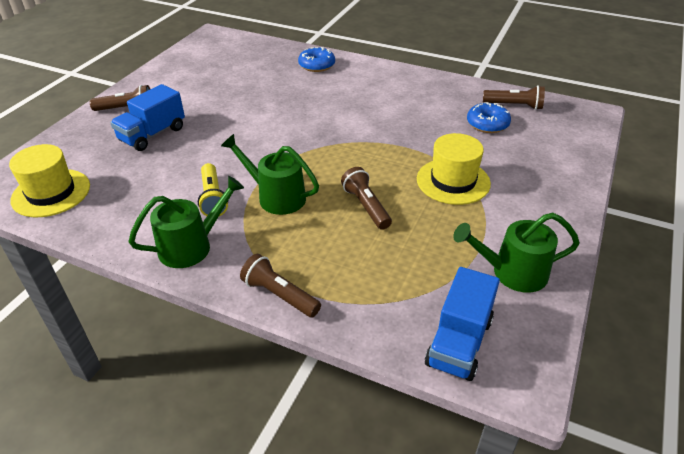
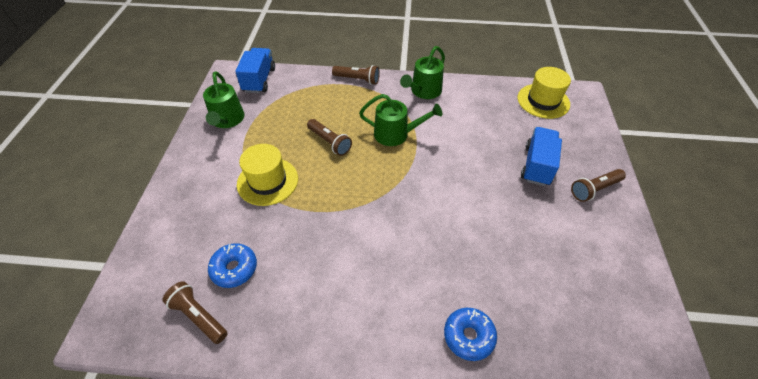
camera: 160 degrees right, 10 degrees up
yellow flashlight [198,163,228,216] -> none
green watering can [453,213,580,293] -> green watering can turned 105 degrees clockwise [203,71,245,128]
brown flashlight [483,85,545,110] -> brown flashlight turned 45 degrees clockwise [162,281,228,344]

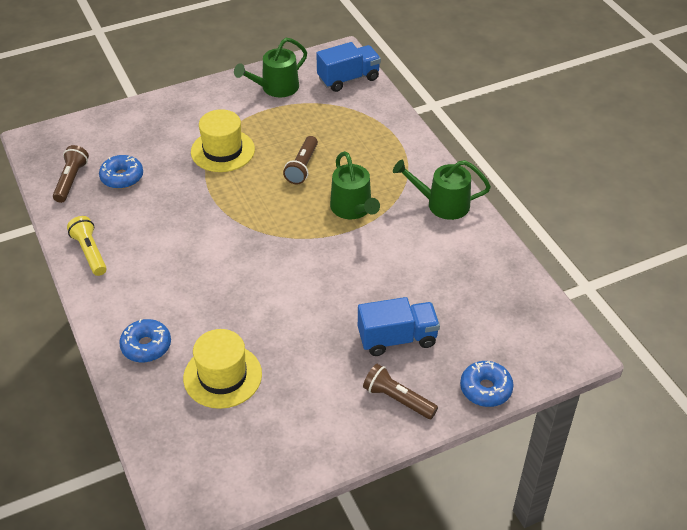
camera: 60 degrees right, 5 degrees down
brown flashlight [332,65,380,85] -> none
yellow hat [517,67,571,119] -> yellow hat moved to [183,329,262,409]
none -> yellow flashlight [67,216,107,276]
none -> blue donut [460,361,514,407]

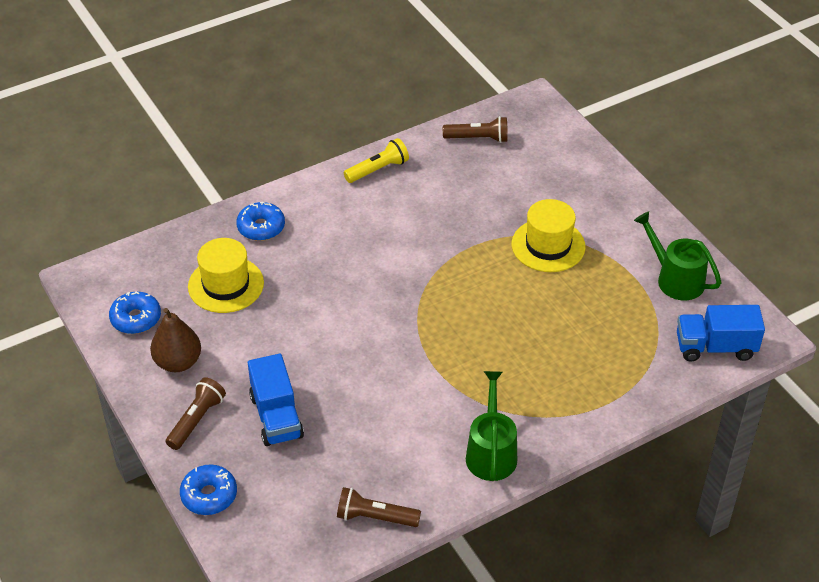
camera: 85 degrees right, 0 degrees up
blue donut [99,155,143,189] -> blue donut moved to [109,292,161,334]
brown flashlight [283,136,318,184] -> brown flashlight moved to [337,487,421,527]
blue truck [316,42,381,92] -> blue truck turned 120 degrees clockwise [677,305,765,361]
green watering can [330,151,380,219] -> none
none -> brown pear [150,308,201,372]

